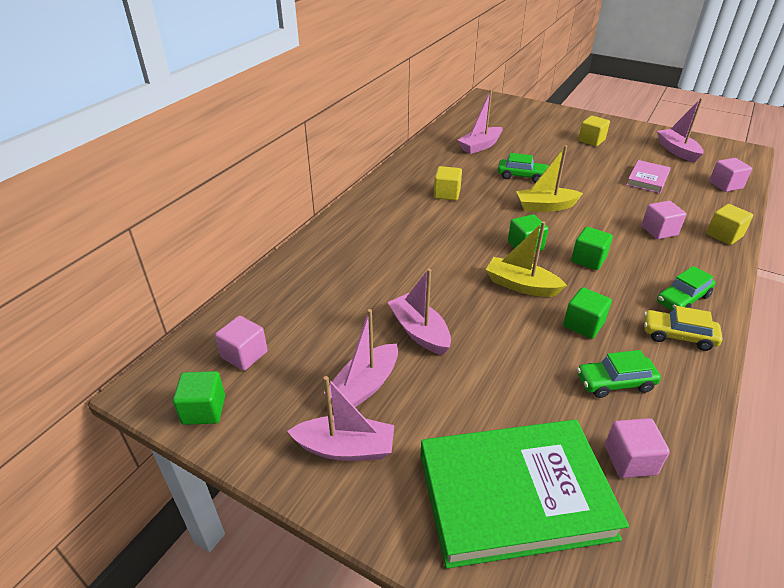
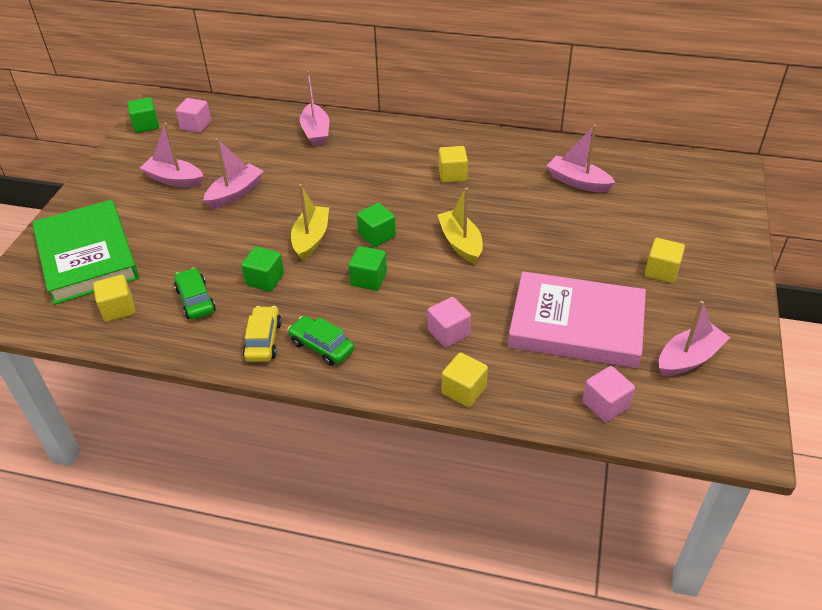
camera: 75 degrees right, 5 degrees up
pink boat [287,376,394,461] -> pink boat moved to [300,71,329,146]
green car [498,153,548,183] -> none
pink cube [605,418,670,478] -> yellow cube [93,275,135,322]
pink book [627,160,671,193] -> pink book [508,271,646,368], size x2.05

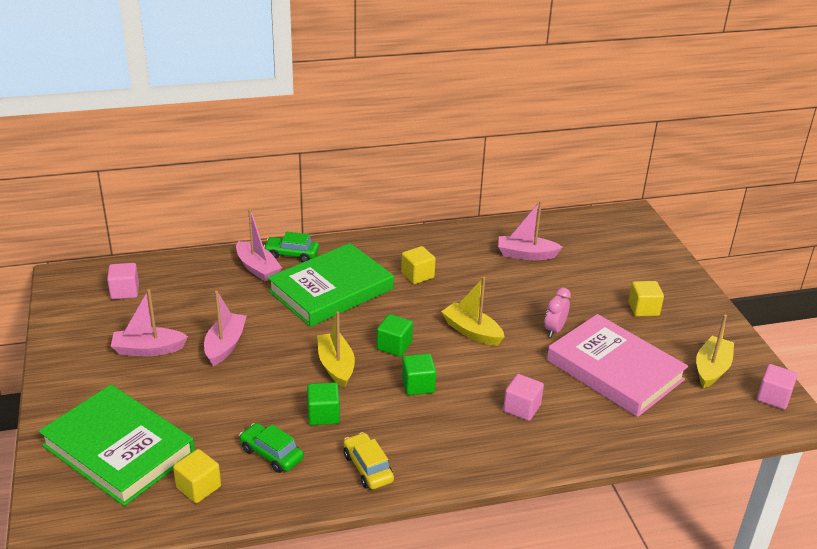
camera: 30 degrees left, 10 degrees down
green cube [127,97,159,133] -> none
green car [288,316,354,366] -> green car moved to [263,232,319,262]
yellow cube [442,352,488,407] -> none
pink book [508,271,646,368] -> pink book turned 60 degrees clockwise [547,314,688,417]
pink cube [582,366,635,422] -> pink cube moved to [757,364,798,409]
pink boat [659,301,730,376] -> yellow boat [696,315,734,388]
none -> green book [267,243,394,327]
none -> pink clock [545,288,571,337]

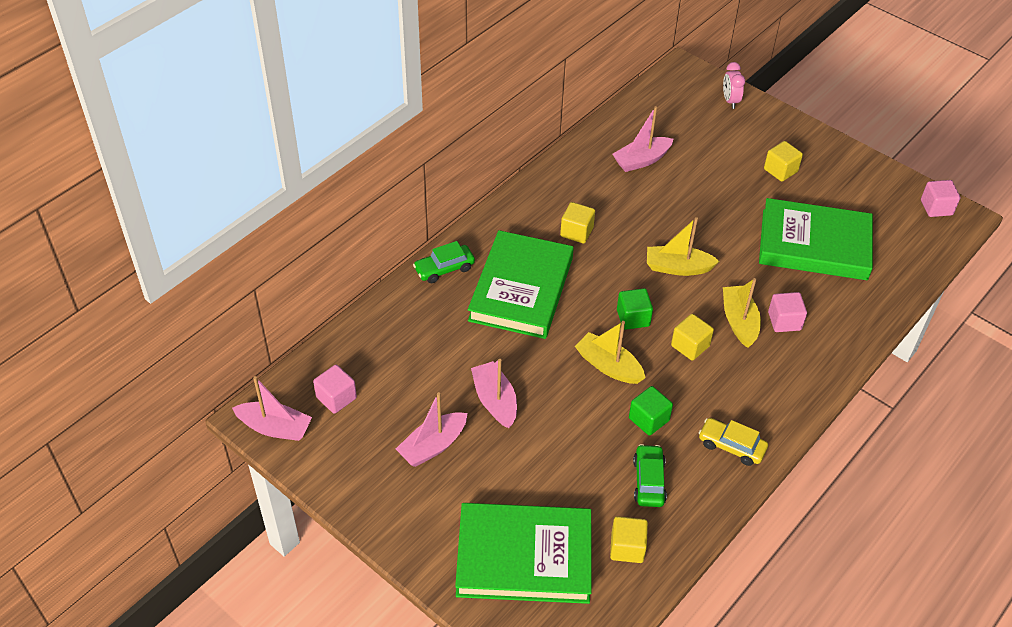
camera: 35 degrees left, 15 degrees up
pink boat [236,208,282,281] -> pink boat moved to [232,376,312,441]
green car [239,423,304,473] -> green car turned 90 degrees clockwise [633,444,667,507]
green cube [402,354,436,395] -> yellow cube [671,314,714,361]
pink clock [545,288,571,337] -> pink clock moved to [723,62,745,109]
pink book [547,314,688,417] -> green book [759,198,873,280]
yellow boat [696,315,734,388] -> yellow boat moved to [723,278,761,348]

